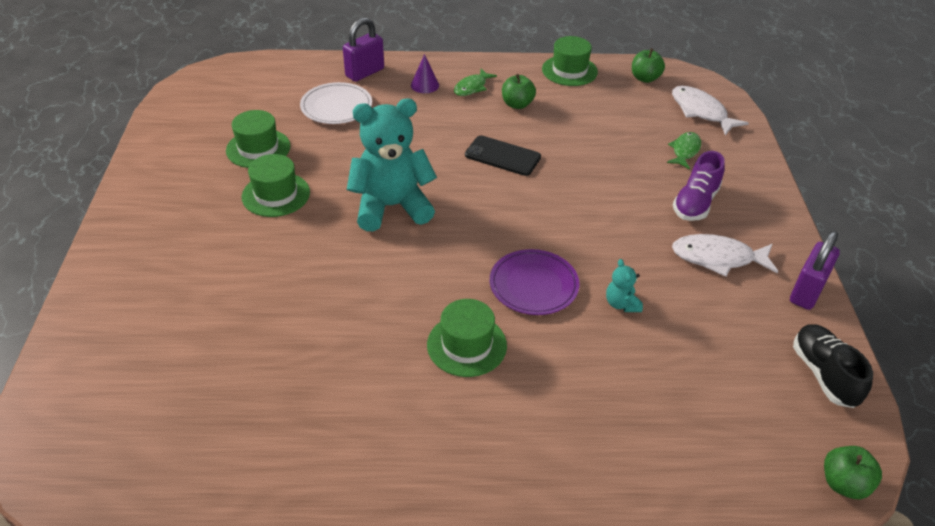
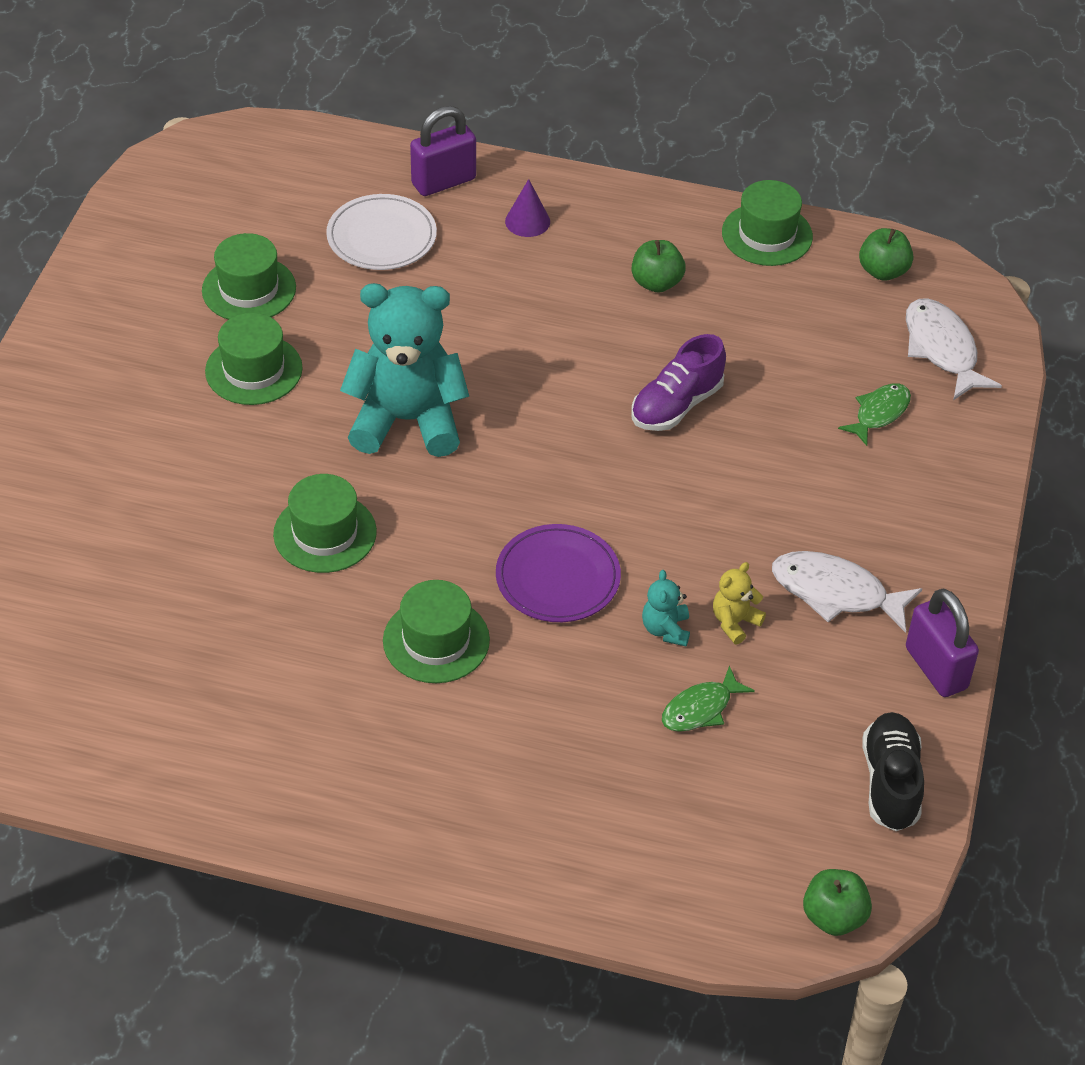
camera: 15 degrees right, 5 degrees up
green fish [454,69,497,96] -> green fish moved to [662,665,755,732]
black phone [465,135,541,176] -> none
purple shoe [673,151,725,221] -> purple shoe moved to [631,334,726,431]
purple padlock [790,231,840,310] -> purple padlock turned 75 degrees counterclockwise [906,588,979,697]
none -> green hat [273,474,377,573]
none -> yellow teddy bear [713,562,766,644]

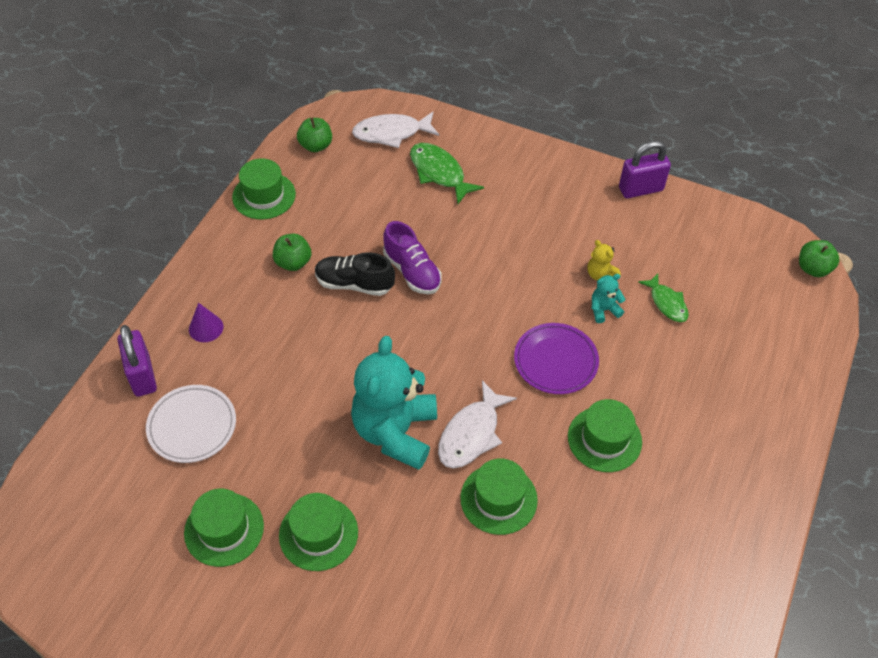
camera: 80 degrees left, 5 degrees up
turquoise teddy bear [642,570,690,646] -> turquoise teddy bear turned 150 degrees clockwise [592,274,626,323]
white fish [772,551,922,633] -> white fish moved to [438,380,517,468]
green fish [838,383,911,446] -> green fish [410,143,484,204], size x1.53
black shoe [863,712,924,831] -> black shoe moved to [315,252,395,296]

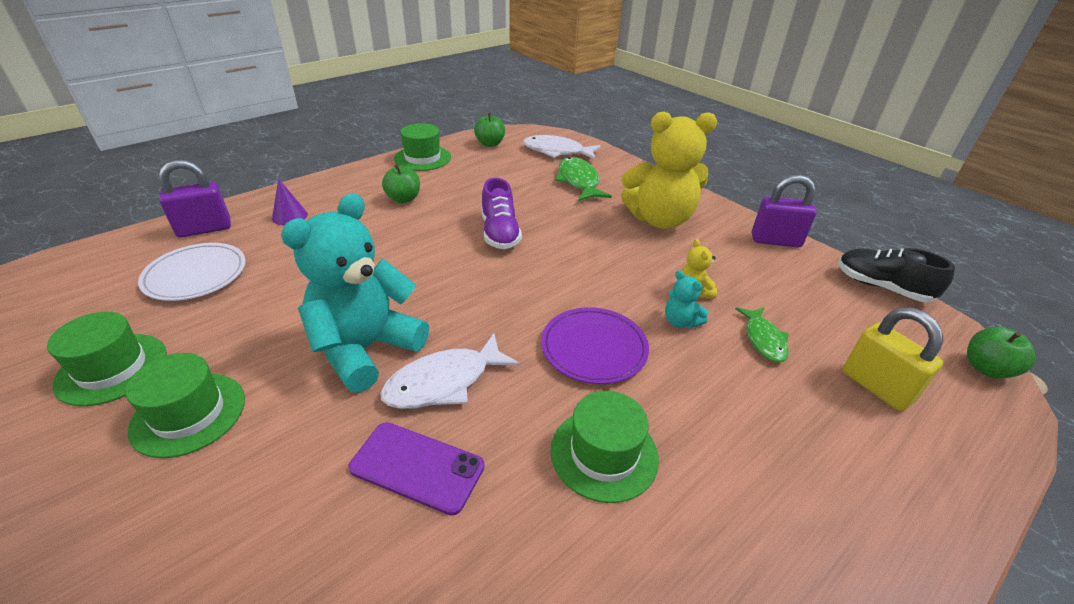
camera: 25 degrees right, 15 degrees down
purple padlock [118,325,157,397] -> purple padlock turned 60 degrees clockwise [159,160,231,238]
black shoe [315,252,395,296] -> black shoe moved to [838,248,955,302]
green hat [460,458,538,535] -> purple phone [348,422,485,516]
turquoise teddy bear [592,274,626,323] -> turquoise teddy bear turned 135 degrees counterclockwise [665,270,708,328]
none -> yellow teddy bear [621,112,717,229]
none -> yellow padlock [843,307,944,411]

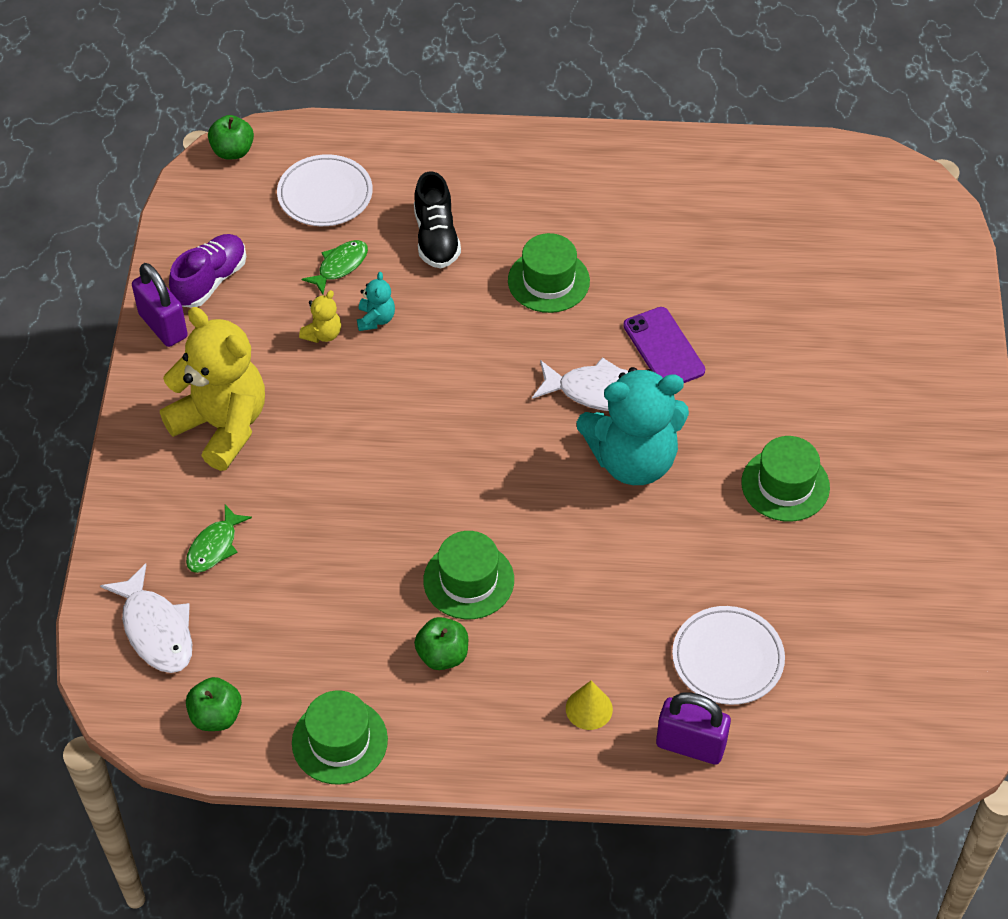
camera: 135 degrees left, 15 degrees up
green hat [47,312,167,406] -> green hat moved to [423,531,514,619]
purple cone [272,178,308,225] -> yellow cone [566,680,613,730]
purple shoe [481,178,522,249] -> purple shoe moved to [169,234,246,308]
purple plate [541,307,649,384] -> none
green fish [555,157,611,201] -> green fish [186,505,252,573], size x0.65
black shoe [838,248,955,302] -> black shoe moved to [414,171,461,268]
yellow padlock [843,307,944,411] -> white plate [277,154,373,226]

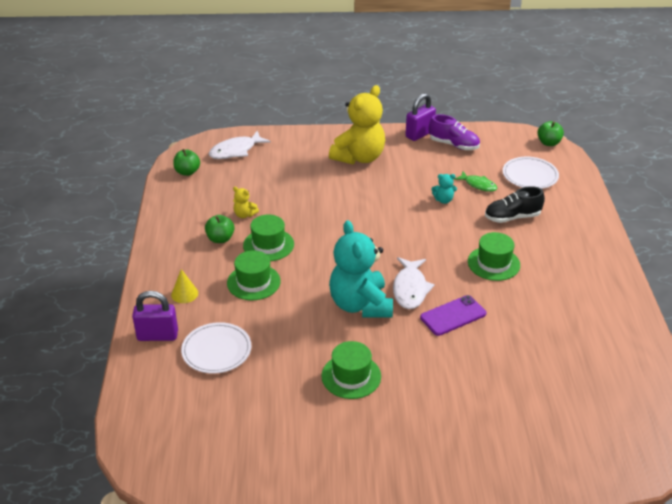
camera: 85 degrees right, 15 degrees down
green fish [186,505,252,573] -> none
green hat [292,690,388,785] -> green hat moved to [227,250,281,300]
yellow teddy bear [299,290,341,343] -> yellow teddy bear moved to [233,187,259,218]
purple padlock [656,692,731,765] -> purple padlock turned 75 degrees clockwise [132,291,178,341]

